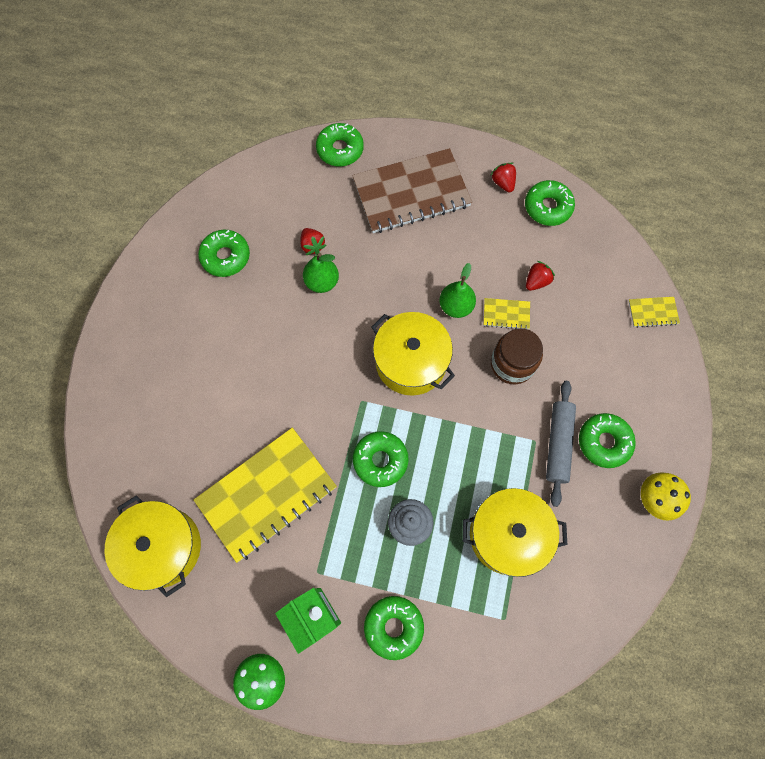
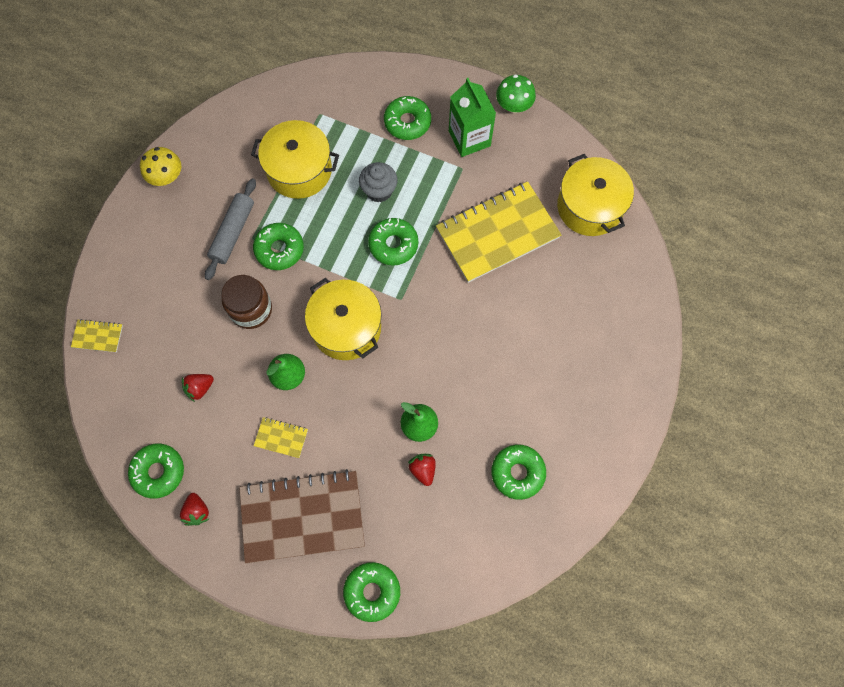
camera: 170 degrees left, 0 degrees up
yellow notebook [483,298,530,329] -> yellow notebook moved to [254,417,308,458]
green donut [579,413,636,468] -> green donut moved to [253,223,304,270]

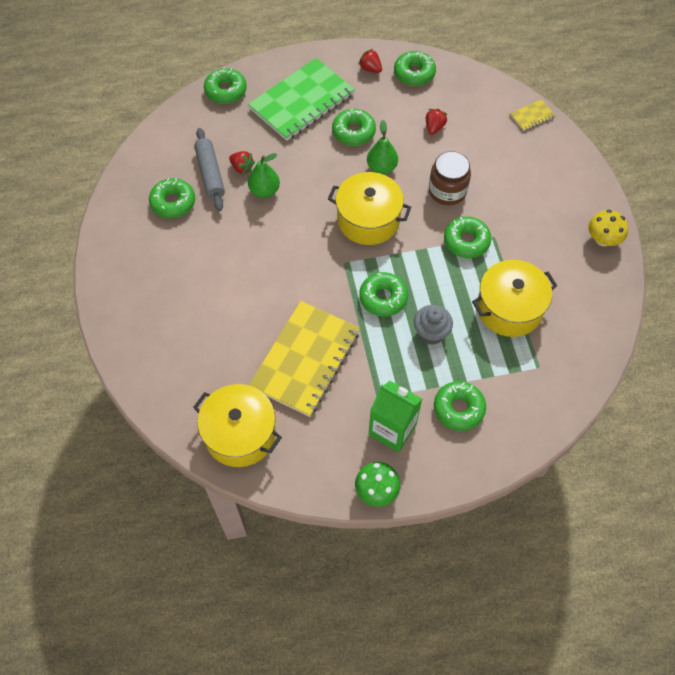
camera: 145 degrees right, 10 degrees down
grey rolling pin [205,178,256,280] -> grey rolling pin moved to [194,128,225,211]
brown notebook [239,469,365,563] -> green notebook [248,58,355,141]
yellow notebook [254,417,308,458] -> green donut [332,109,376,146]

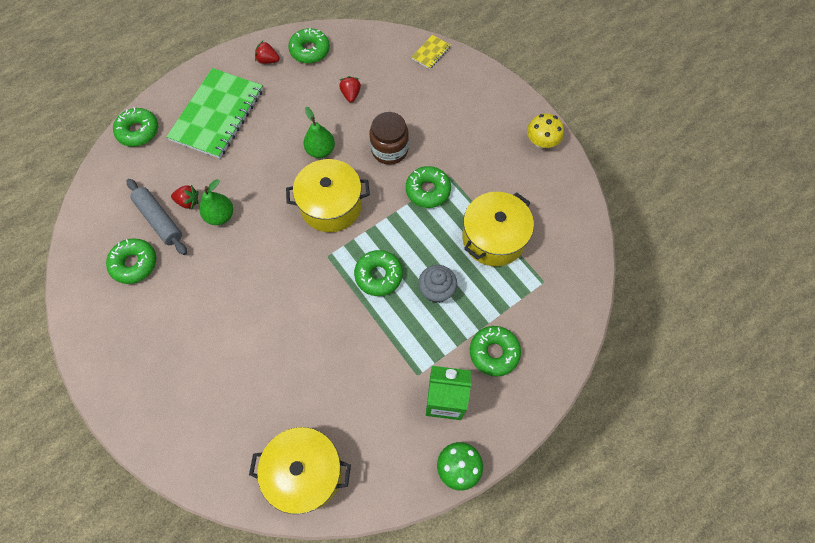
camera: 25 degrees left, 5 degrees up
yellow notebook [249,301,360,417] -> none
green donut [332,109,376,146] -> none

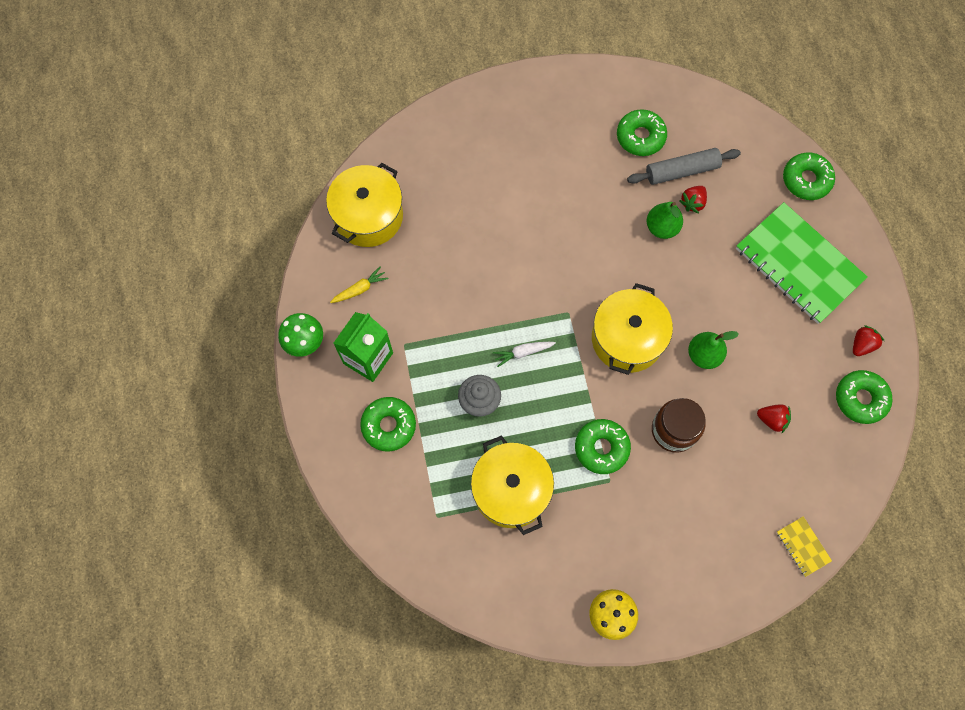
camera: 115 degrees right, 5 degrees up
green donut [354,250,403,296] -> white carrot [493,342,556,367]
none -> yellow carrot [330,266,388,303]

